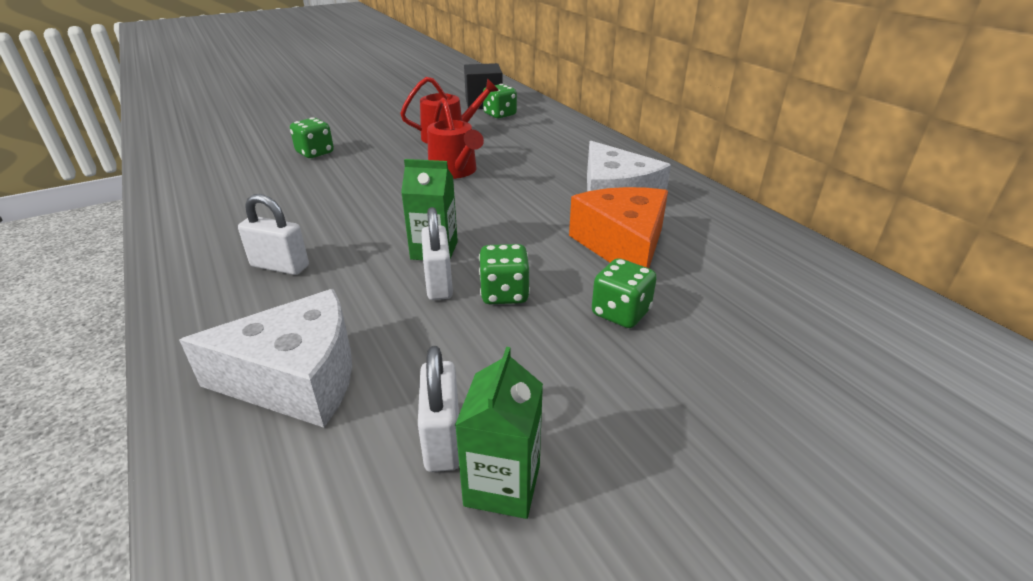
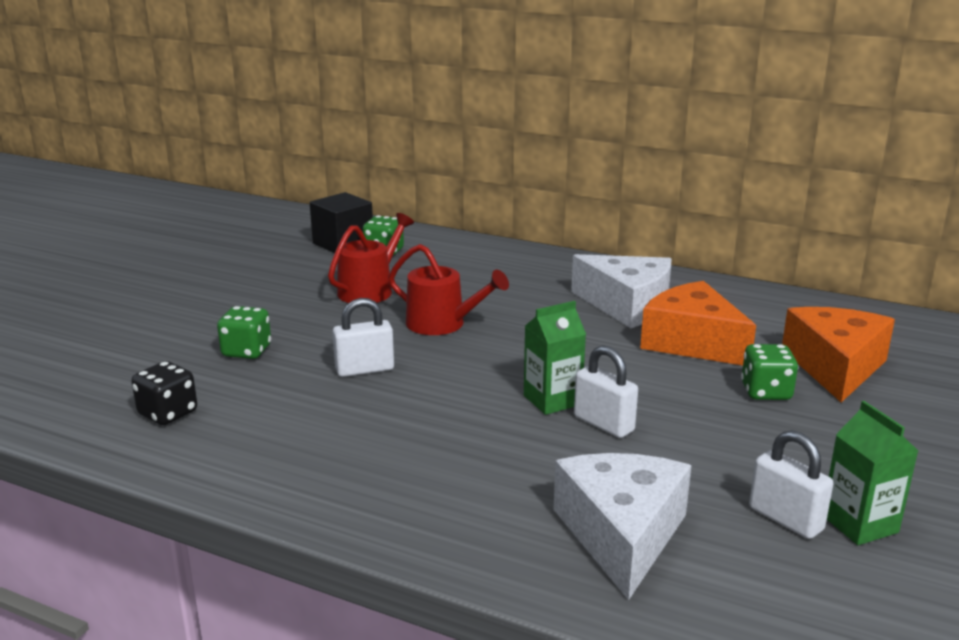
camera: 35 degrees left, 10 degrees down
white cheese [179,289,352,428] -> white cheese turned 45 degrees counterclockwise [554,453,691,601]
white padlock [238,194,309,275] -> white padlock moved to [333,298,394,377]
green dice [479,244,530,304] -> none
none -> black dice [132,361,197,425]
none -> orange cheese [782,307,895,402]

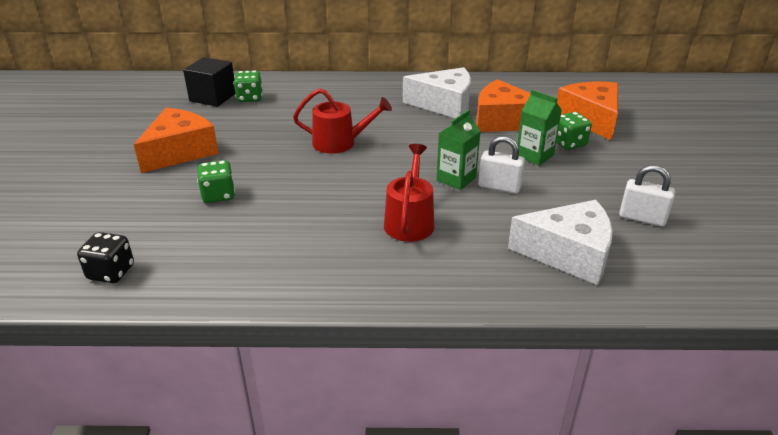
camera: 25 degrees left, 10 degrees up
black dice [132,361,197,425] -> black dice moved to [77,232,134,283]
red watering can [328,213,414,303] -> red watering can moved to [384,144,434,242]
white padlock [333,298,394,377] -> none
white cheese [554,453,691,601] -> white cheese turned 120 degrees clockwise [508,200,613,285]
green carton [827,401,918,545] -> green carton moved to [517,90,562,166]
none -> orange cheese [134,108,219,173]

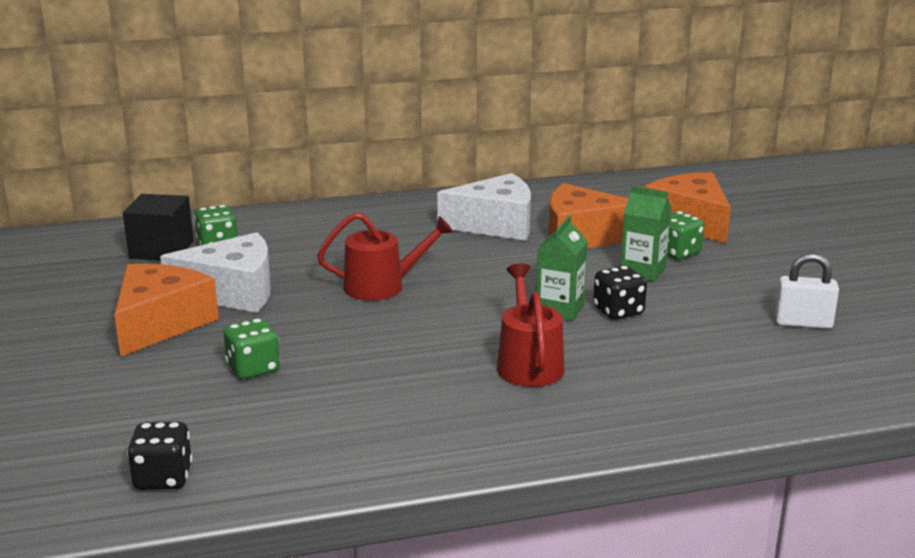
camera: 15 degrees left, 10 degrees down
white padlock [478,136,525,194] -> black dice [593,266,647,320]
white cheese [508,200,613,285] -> white cheese moved to [160,232,271,313]

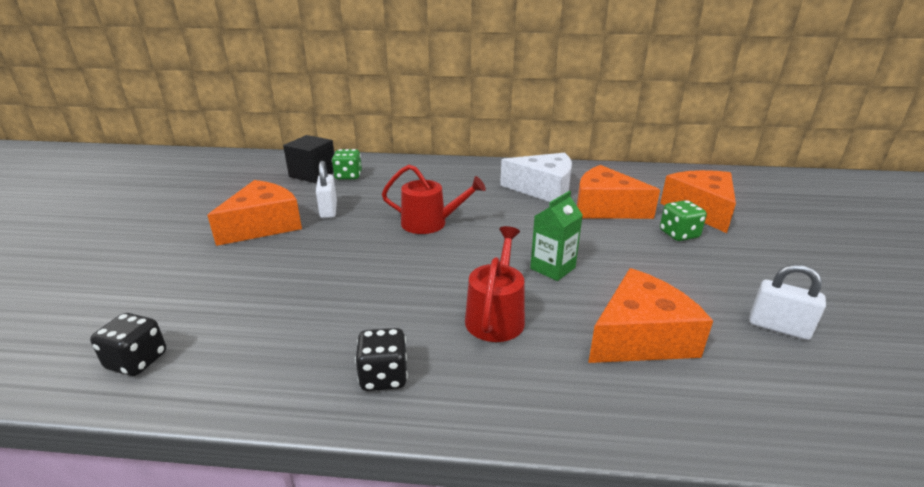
camera: 20 degrees right, 5 degrees up
white cheese [160,232,271,313] -> white padlock [316,161,337,218]
green dice [223,318,280,379] -> none
black dice [593,266,647,320] -> black dice moved to [355,328,408,391]
green carton [621,186,671,282] -> none
none -> orange cheese [588,268,713,363]

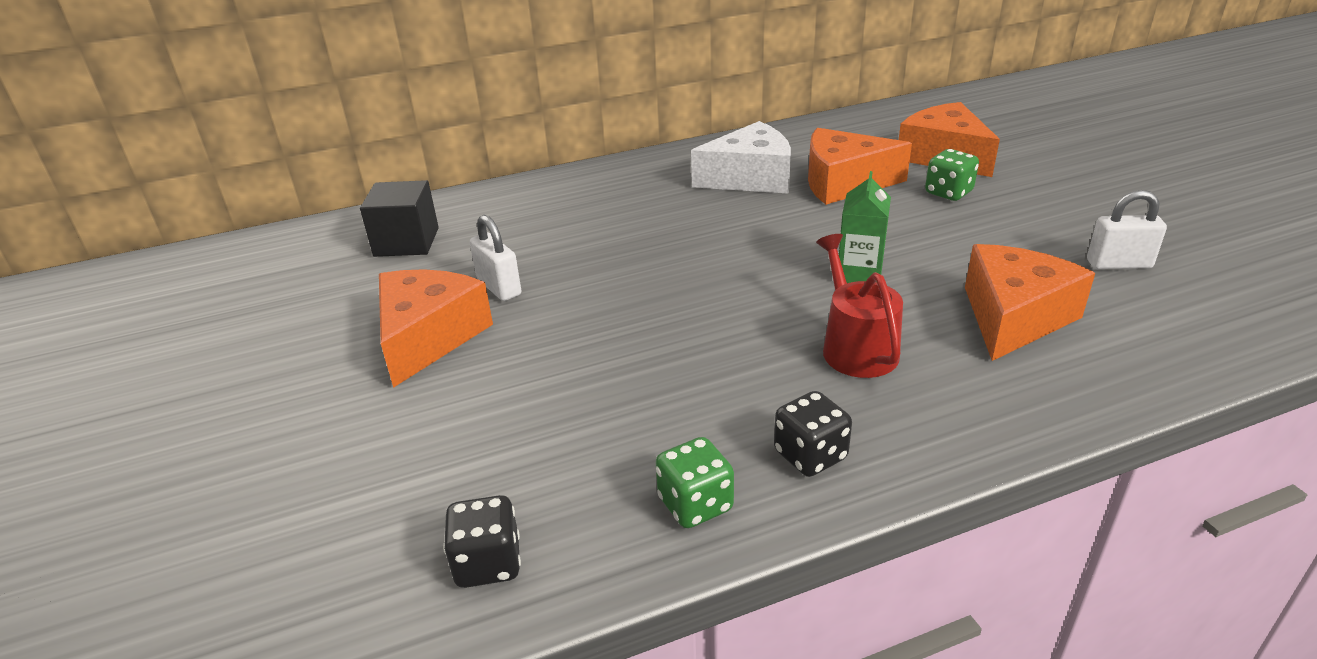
camera: 25 degrees left, 5 degrees up
green dice [332,149,362,180] -> green dice moved to [656,437,734,528]
red watering can [382,165,486,234] -> none

